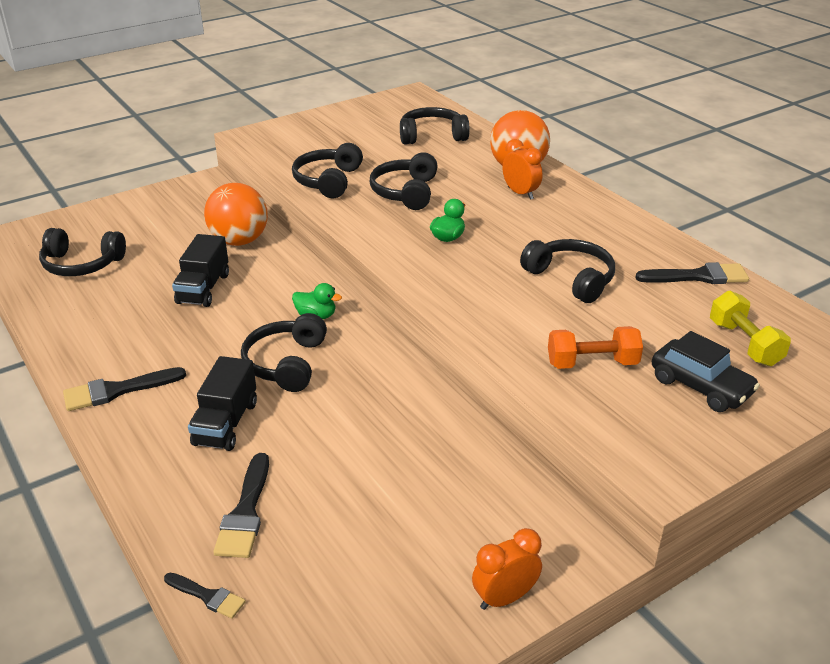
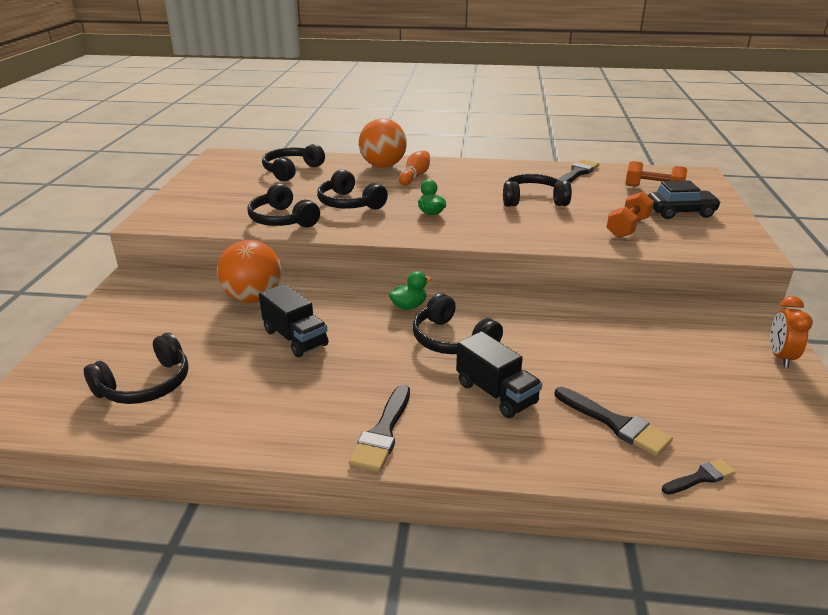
camera: 50 degrees left, 5 degrees down
orange clock [502,139,543,200] -> orange bowling pin [399,151,430,186]
yellow dumbbell [710,291,791,366] -> orange dumbbell [626,161,687,187]

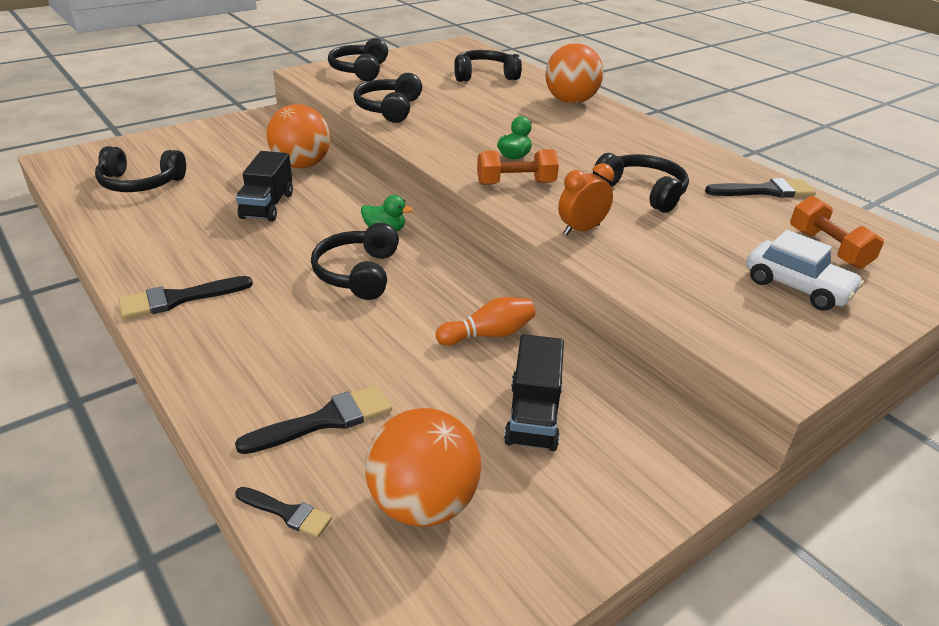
camera: 45 degrees right, 5 degrees up
black headphones [317,169,388,210] -> black headphones moved to [328,38,388,81]
orange bowling pin [399,151,430,186] -> orange bowling pin moved to [436,297,535,346]
black truck [456,331,542,418] -> black truck moved to [504,334,564,451]
black brush [555,387,673,456] -> black brush turned 120 degrees counterclockwise [235,385,392,454]
orange dumbbell [606,192,654,238] -> orange dumbbell moved to [477,149,559,185]
black car [648,180,721,219] -> white car [746,230,864,311]
orange clock [770,296,813,368] -> orange clock moved to [558,163,614,235]
none -> orange ball [365,408,482,527]

